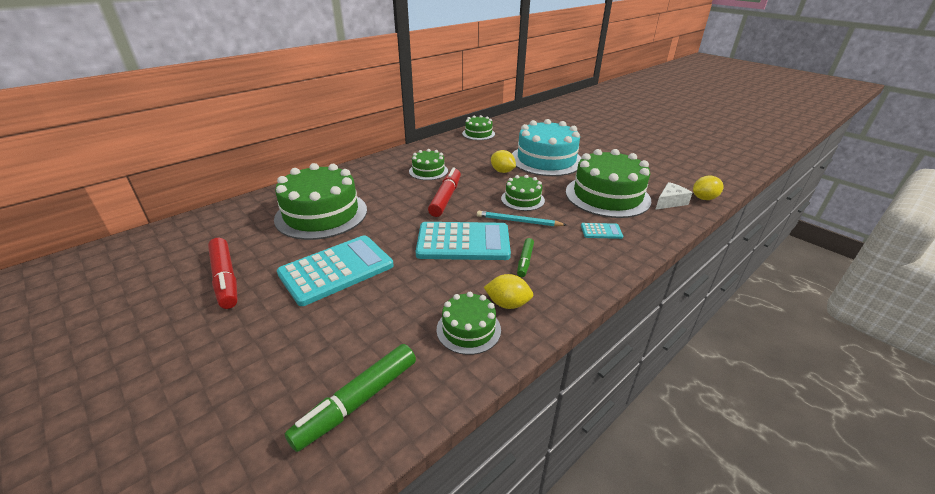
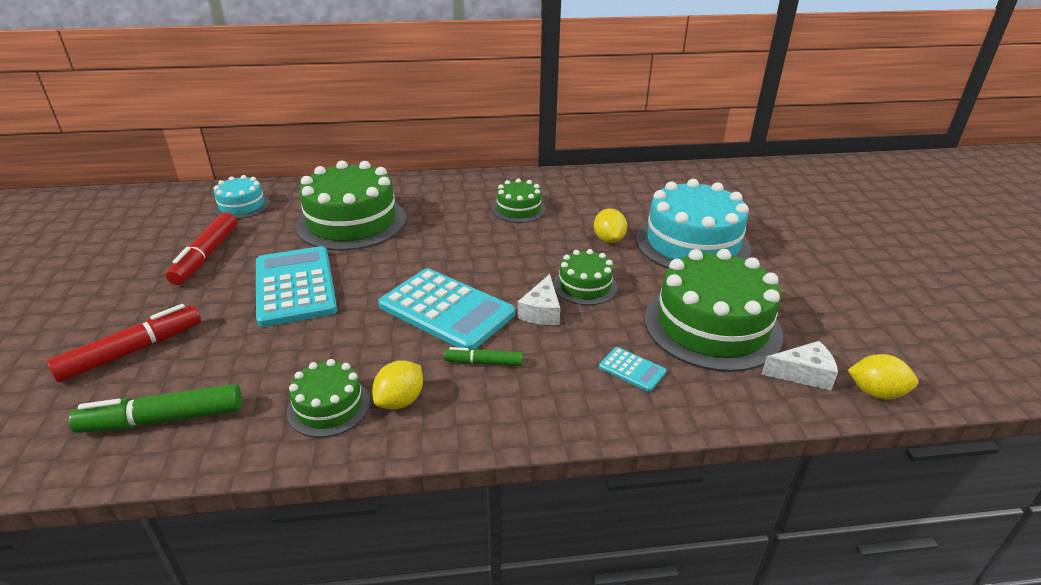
camera: 35 degrees right, 0 degrees up
turquoise calculator [277,235,394,306] -> turquoise calculator turned 105 degrees counterclockwise [256,246,337,327]
red marker [428,167,461,217] -> red marker moved to [47,304,201,382]
green cake [462,115,495,140] -> none
turquoise pencil [477,211,566,226] -> white cheese [518,274,560,325]
yellow lemon [484,274,533,309] -> yellow lemon turned 75 degrees clockwise [372,360,423,410]
green marker [517,238,534,277] -> green marker turned 45 degrees clockwise [444,347,523,366]
none -> turquoise cake [213,175,270,219]

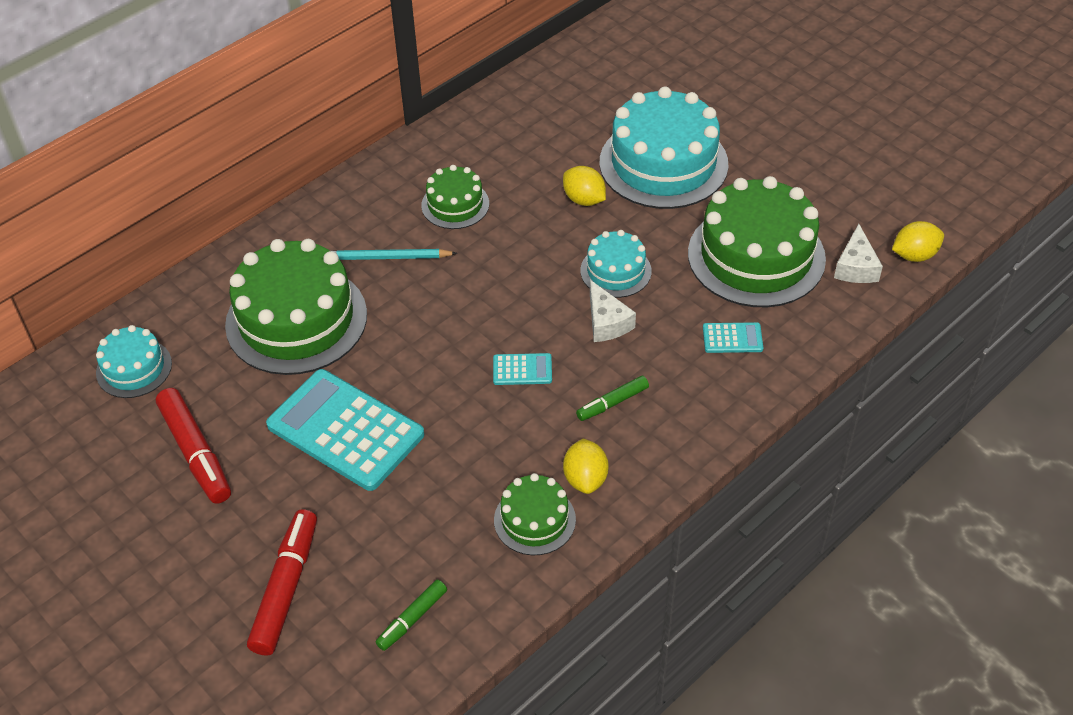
camera: 35 degrees left, 15 degrees up
green marker [69,384,242,433] -> green marker [376,579,447,651], size x0.57
turquoise calculator [378,268,515,350] -> turquoise calculator [493,353,552,385], size x0.43
green cake [553,249,618,305] -> turquoise cake [581,230,652,298]
white cheese [761,341,838,390] -> white cheese turned 135 degrees clockwise [834,224,883,283]
none -> turquoise pencil [333,249,457,260]

